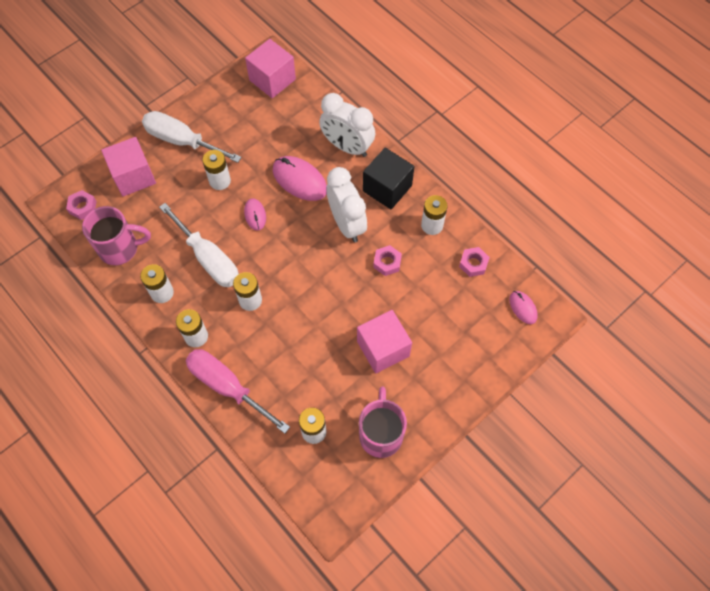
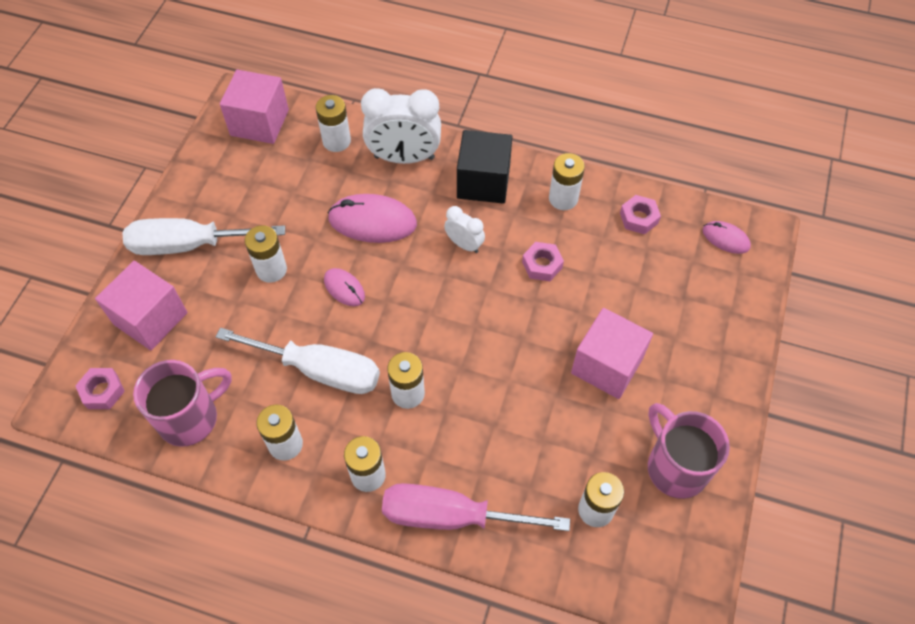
camera: 30 degrees left, 5 degrees down
white clock [327,167,367,242] -> white clock [444,206,485,253], size x0.52
none -> white battery [316,95,351,152]

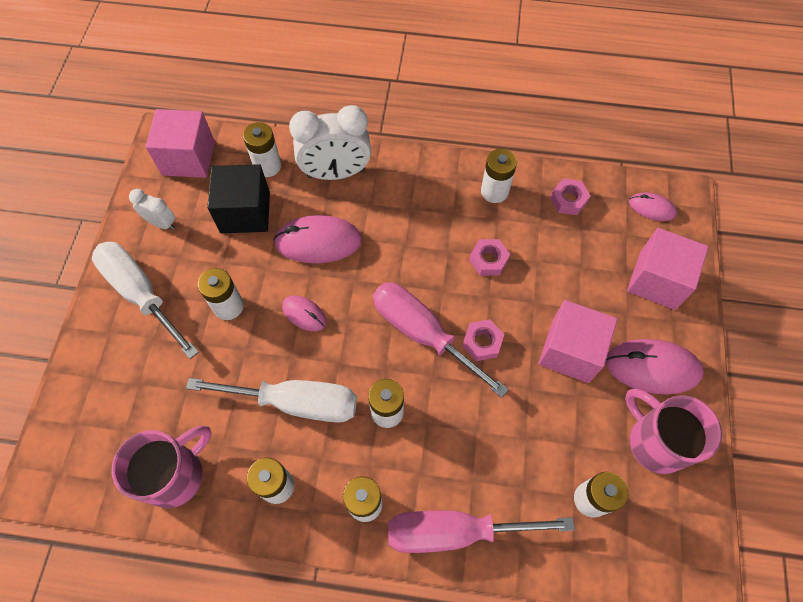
camera: 10 degrees left, 5 degrees up
pink nut [75,368,125,409] -> pink nut moved to [462,319,504,361]
pink cube [95,261,187,350] -> pink cube moved to [627,228,709,310]
white screwdriver [123,218,285,255] -> white screwdriver turned 60 degrees clockwise [92,242,199,359]
white clock [444,206,485,253] -> white clock moved to [129,189,175,230]
black cube [457,130,513,204] -> black cube moved to [207,164,270,233]
none -> pink screwdriver [373,283,509,398]
none -> pink mouse [606,339,704,394]

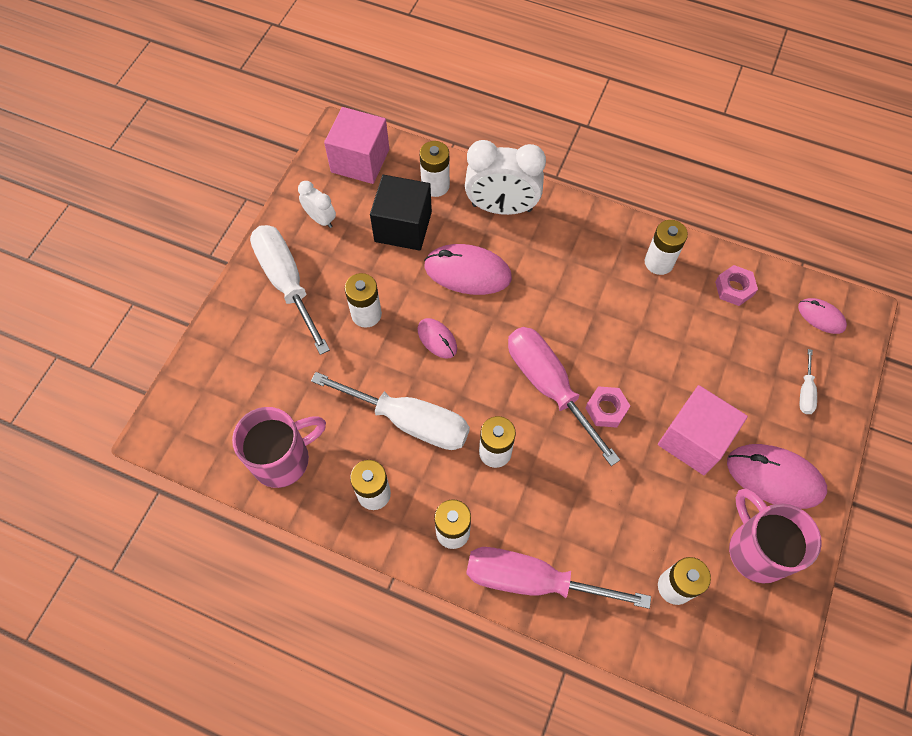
camera: 15 degrees right, 0 degrees up
pink nut [469,239,510,276] -> none
pink cube [627,228,709,310] -> white screwdriver [800,349,817,414]

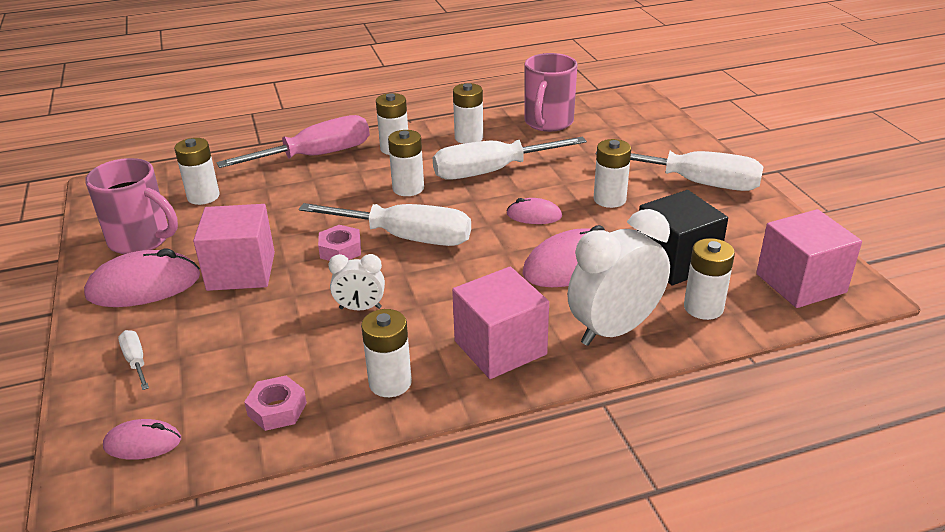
camera: 140 degrees right, 30 degrees down
white clock [298,181,336,228] -> white clock moved to [329,254,385,310]
pink screwdriver [508,327,620,466] -> white screwdriver [299,203,471,246]
none -> pink cube [452,267,549,379]

